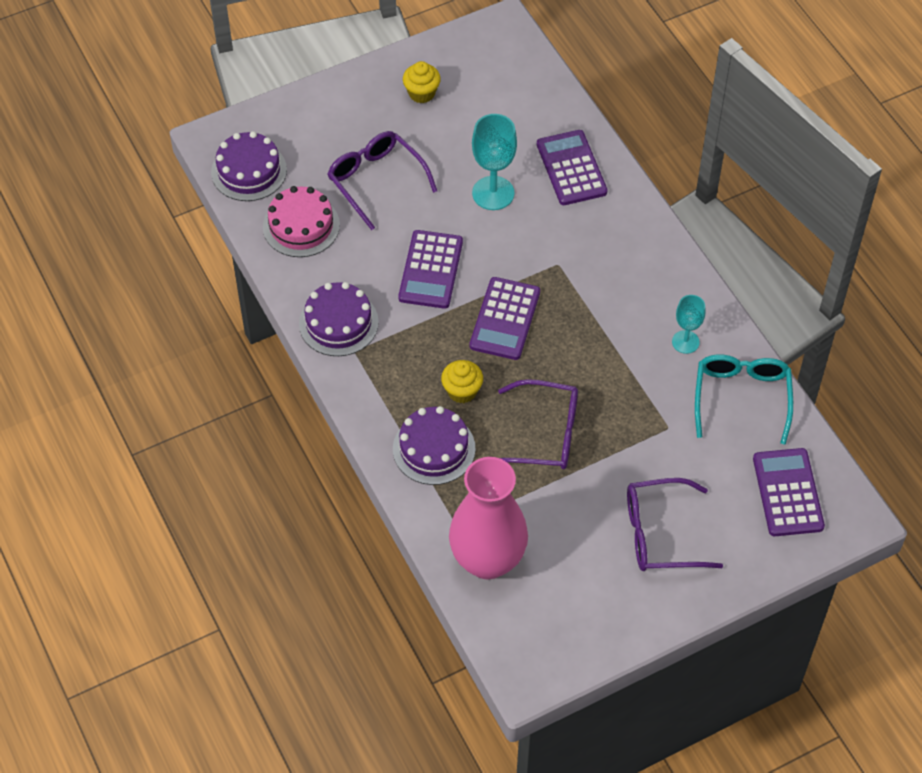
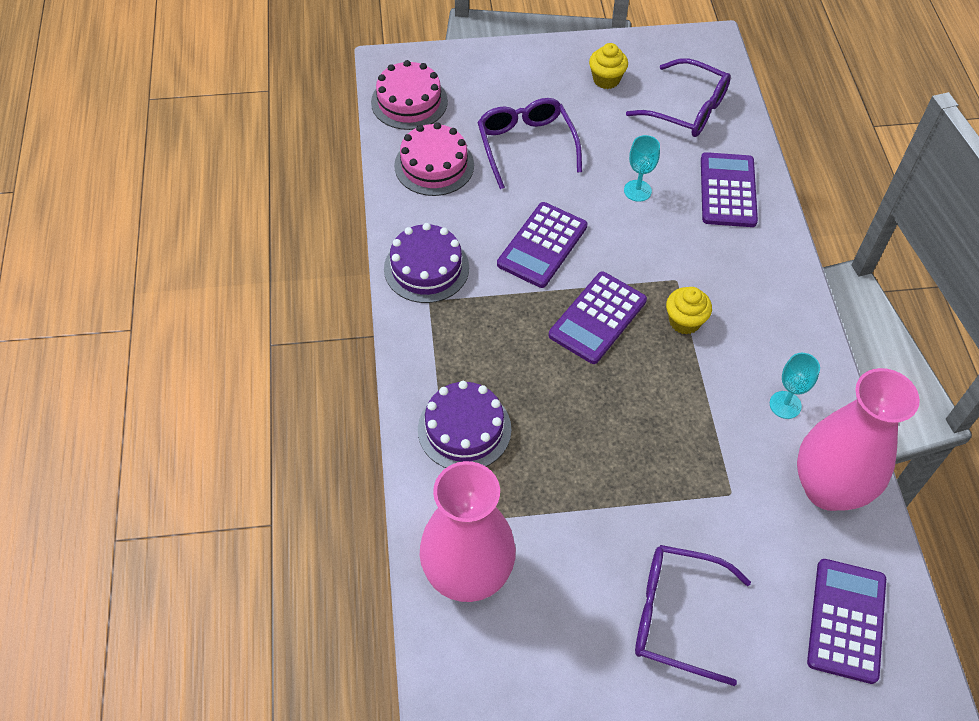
camera: 20 degrees right, 0 degrees up
purple cake [211,131,287,201] -> pink cake [371,60,448,130]
yellow cupcake [441,360,483,403] -> yellow cupcake moved to [666,287,712,335]
turquoise goblet [472,114,517,210] -> turquoise goblet [624,135,660,202], size x0.62
purple glasses [498,379,578,469] -> purple glasses moved to [626,58,731,137]
turquoise glasses [695,354,793,445] -> pink vase [797,368,920,511]

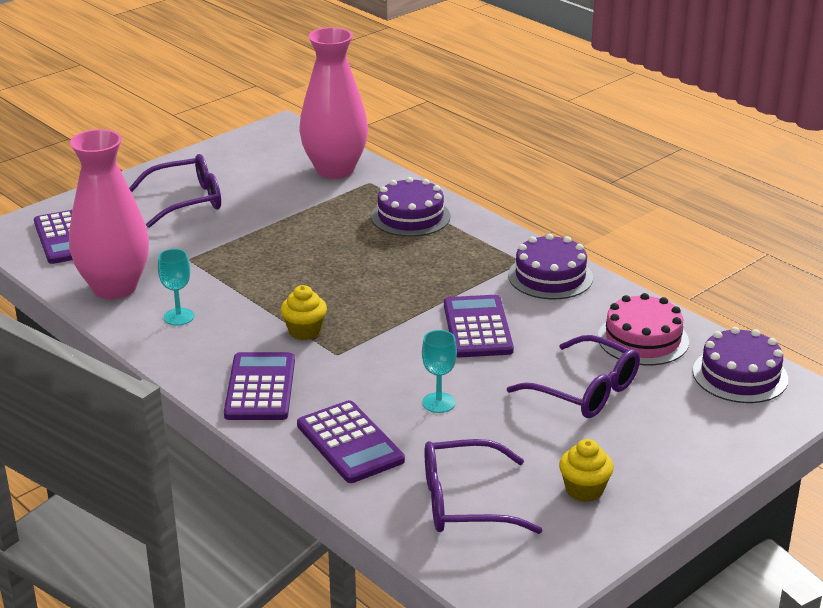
camera: 145 degrees right, 25 degrees down
pink cake [371,60,448,130] -> purple cake [693,327,788,403]
purple calculator [549,271,647,364] -> purple calculator moved to [224,352,295,420]

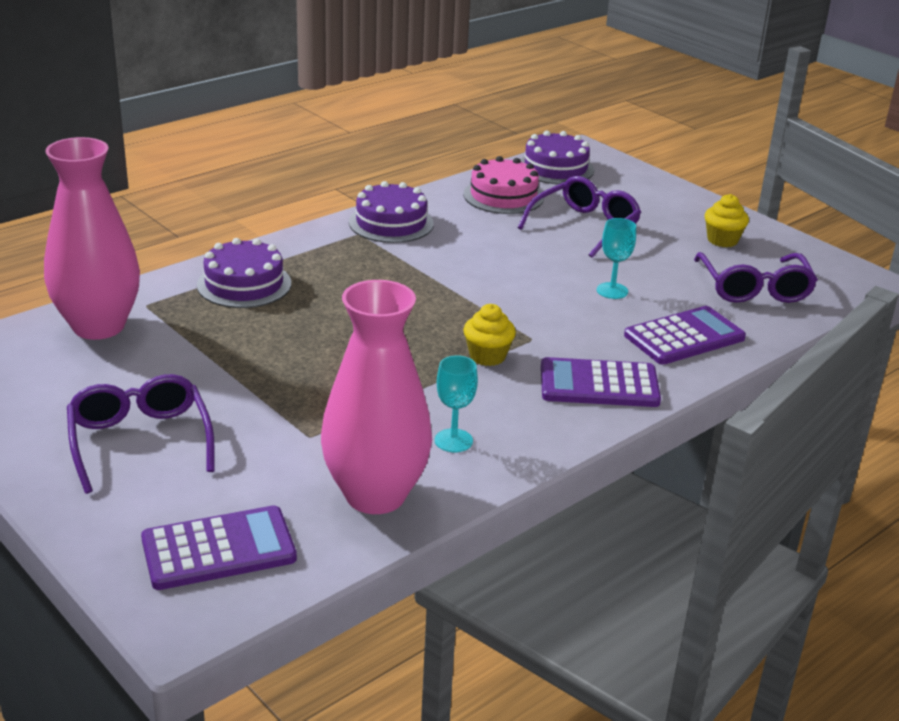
camera: 90 degrees left, 0 degrees up
purple calculator [444,295,514,357] -> none

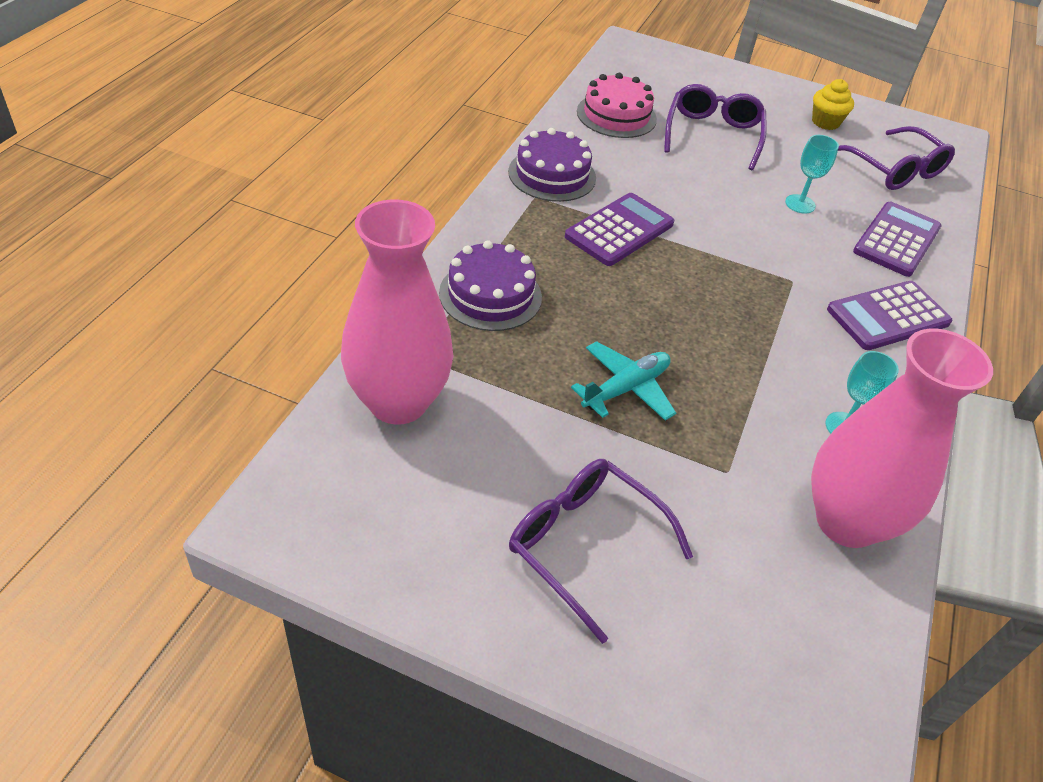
camera: 30 degrees left, 15 degrees up
purple calculator [141,506,297,590] -> purple calculator moved to [565,193,674,266]
yellow cupcake [463,304,516,366] -> none
purple cake [520,131,594,184] -> none
none -> turquoise plane [571,341,676,421]

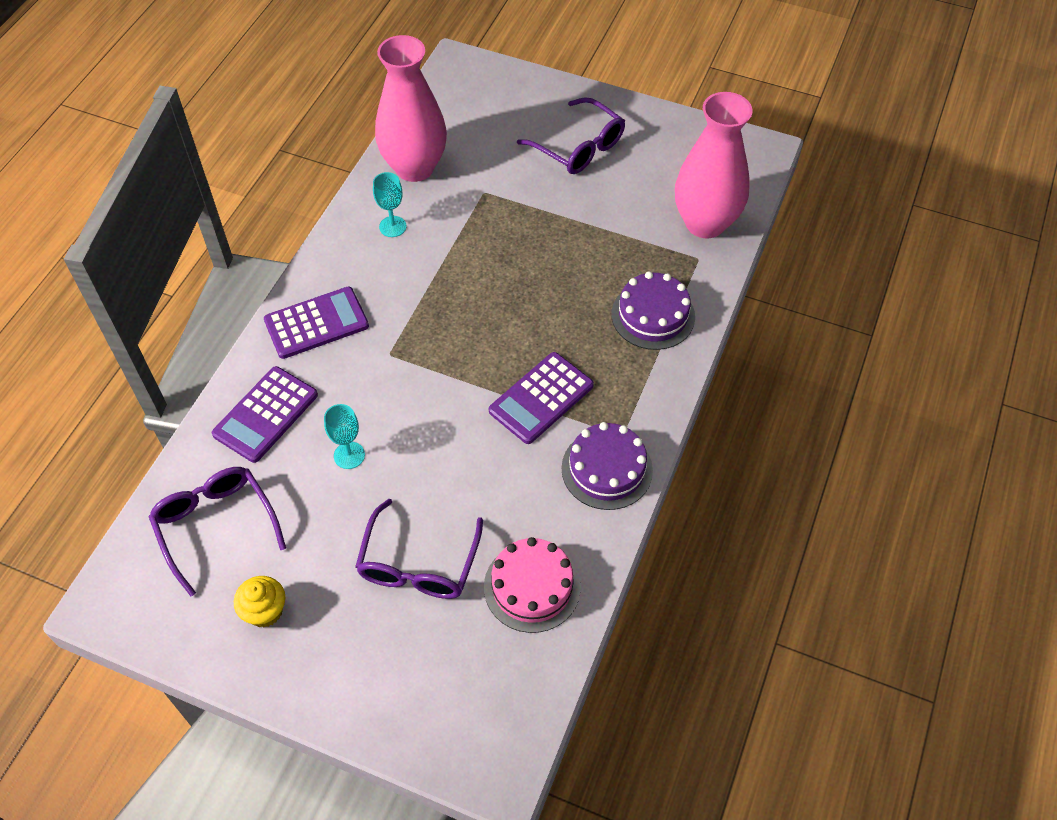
camera: 175 degrees left, 10 degrees up
turquoise plane [571,341,676,421] -> none

